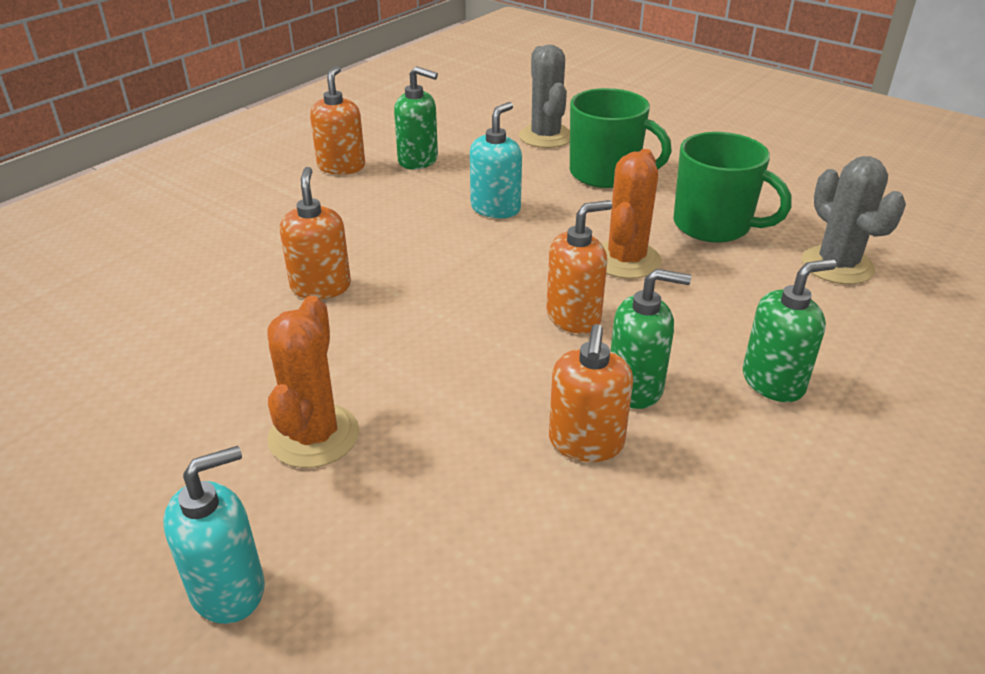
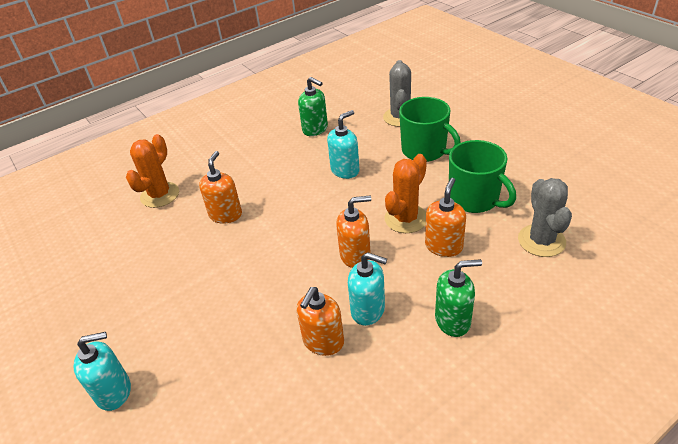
camera: 20 degrees right, 5 degrees up
orange cactus [267,296,359,468] -> orange cactus moved to [126,134,179,208]
orange soap dispenser [310,66,365,175] -> orange soap dispenser moved to [425,178,466,257]
green soap dispenser [610,269,691,409] -> turquoise soap dispenser [348,252,387,326]

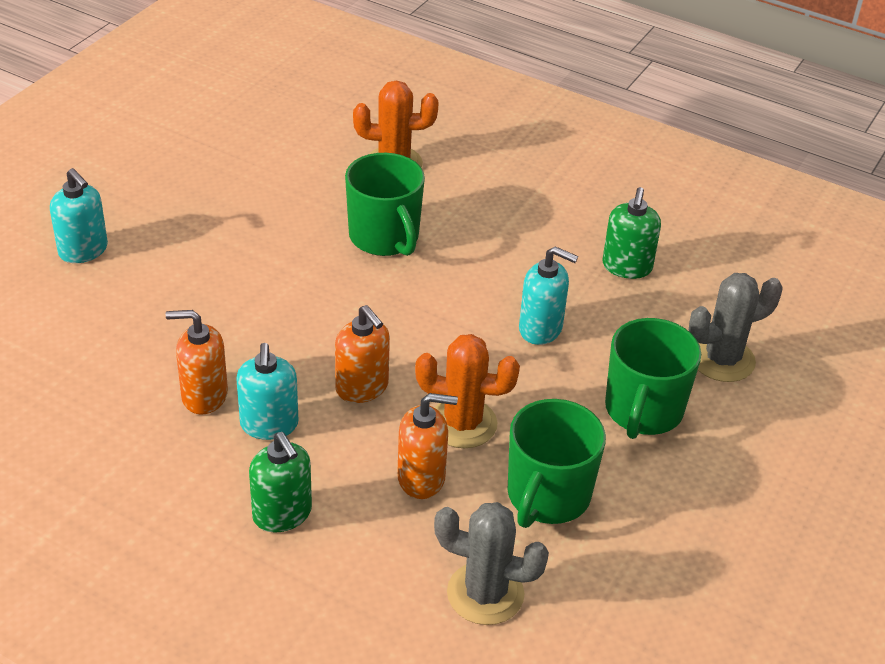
camera: 60 degrees right, 0 degrees up
orange soap dispenser [199,151,242,224] -> green mug [345,153,425,256]
grey cactus [518,178,572,257] -> grey cactus turned 45 degrees clockwise [434,502,549,625]

